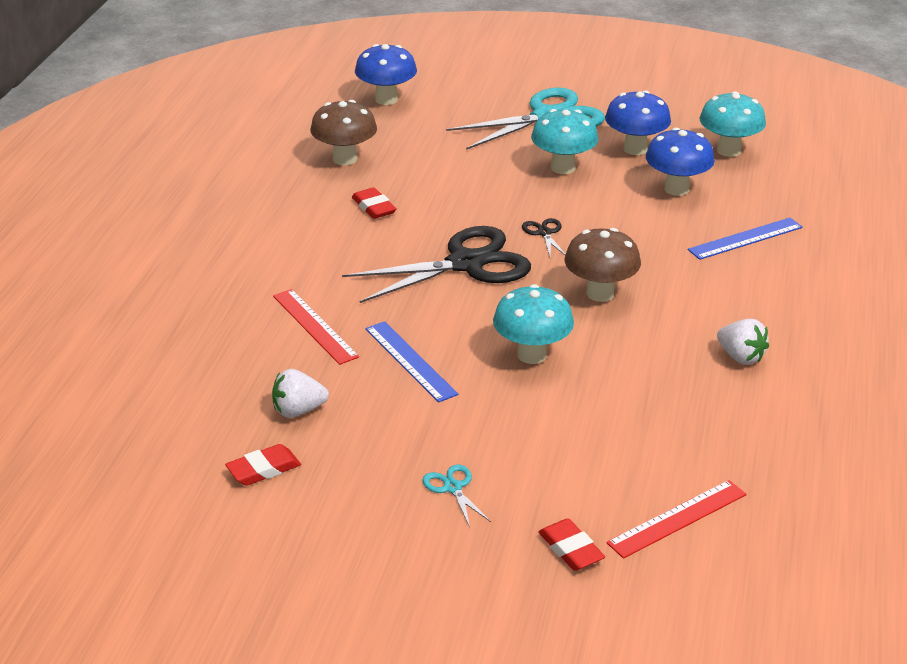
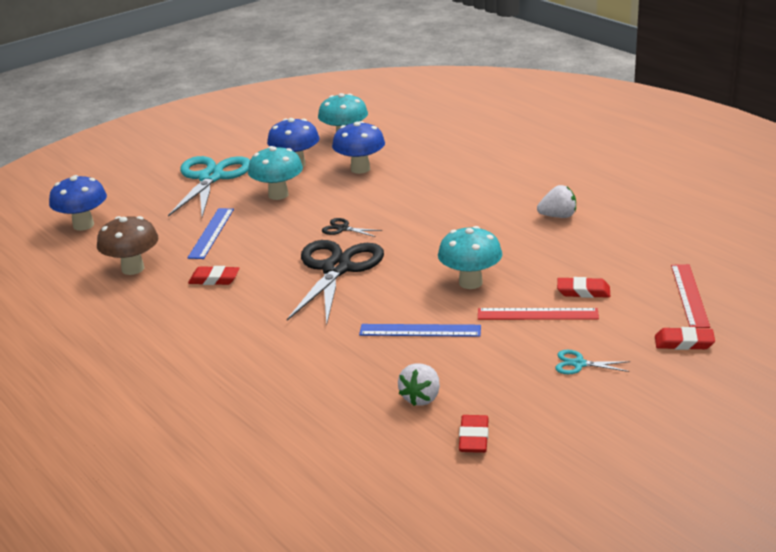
camera: 50 degrees left, 5 degrees down
red ruler [273,289,359,365] -> red ruler moved to [478,308,599,320]
brown mushroom [564,228,641,302] -> none
blue ruler [688,218,803,260] -> blue ruler moved to [187,208,234,259]
none -> red eraser [557,277,610,298]

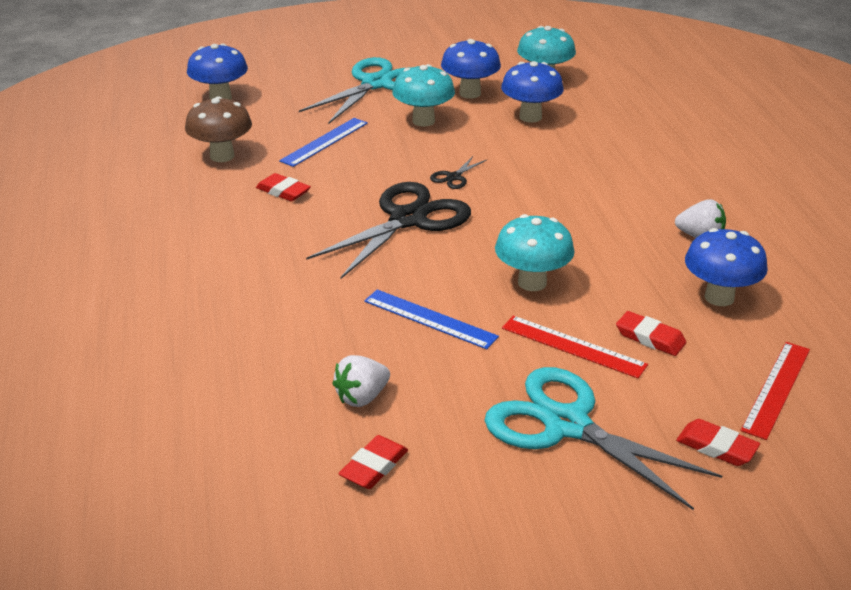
camera: 25 degrees right, 5 degrees up
black scissors [322,218,382,237] -> black scissors turned 105 degrees counterclockwise [430,156,486,189]
turquoise scissors [555,350,630,374] -> turquoise scissors [484,367,722,510], size x2.44
none -> blue mushroom [685,228,768,306]

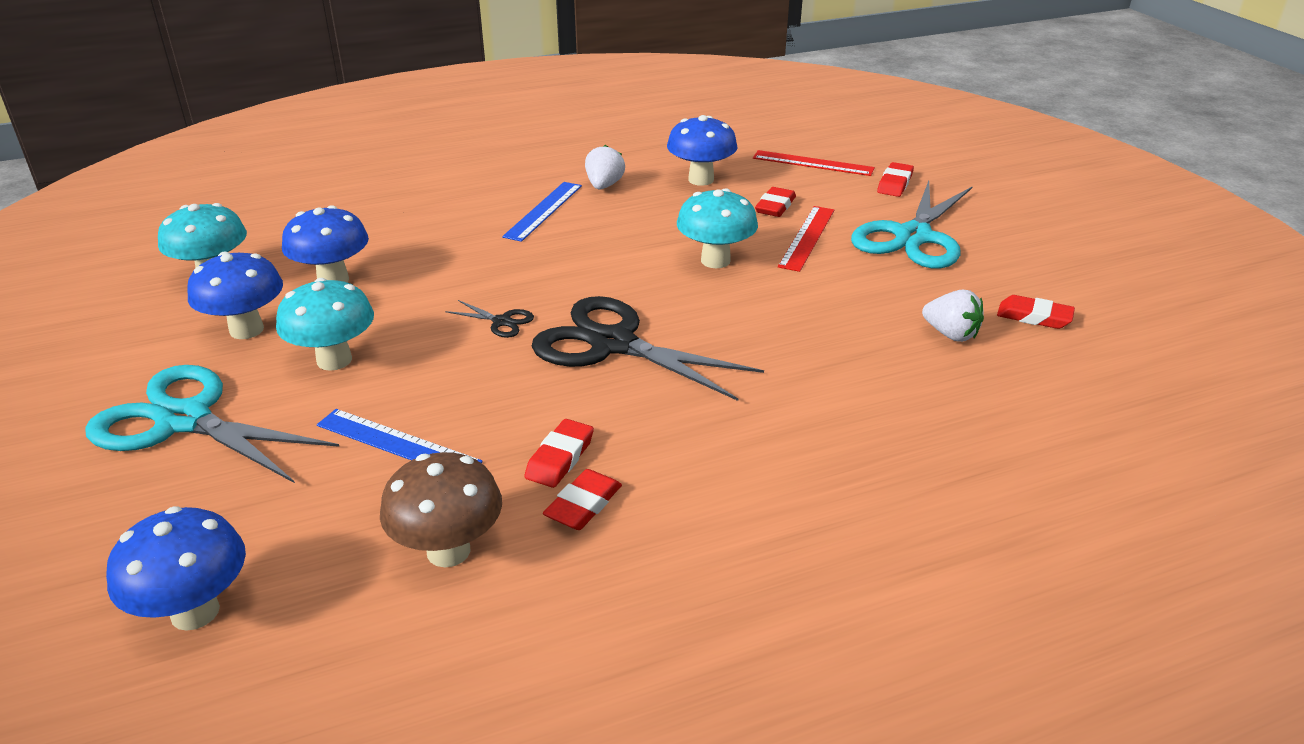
camera: 100 degrees left, 0 degrees up
blue ruler [364,289,499,349] -> blue ruler moved to [502,182,582,242]
none -> red eraser [543,469,622,530]

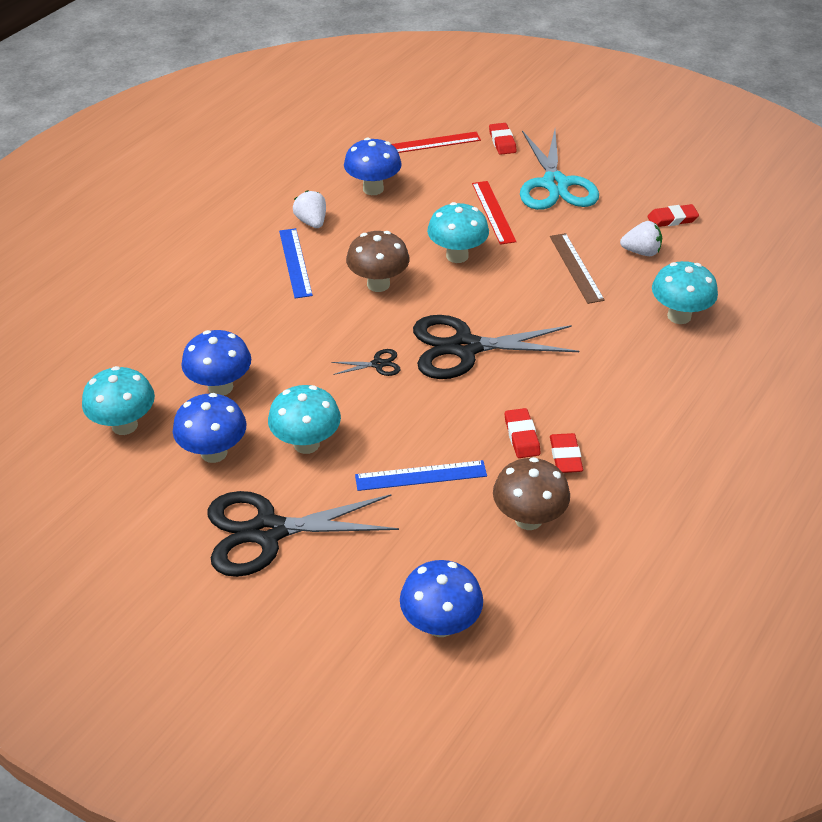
camera: 35 degrees left, 10 degrees up
turquoise scissors [85,365,339,483] -> black scissors [208,491,399,577]
red eraser [755,187,796,217] -> none
none -> brown mushroom [346,231,410,292]
none -> brown ruler [550,233,605,304]
none -> turquoise mushroom [652,261,718,324]

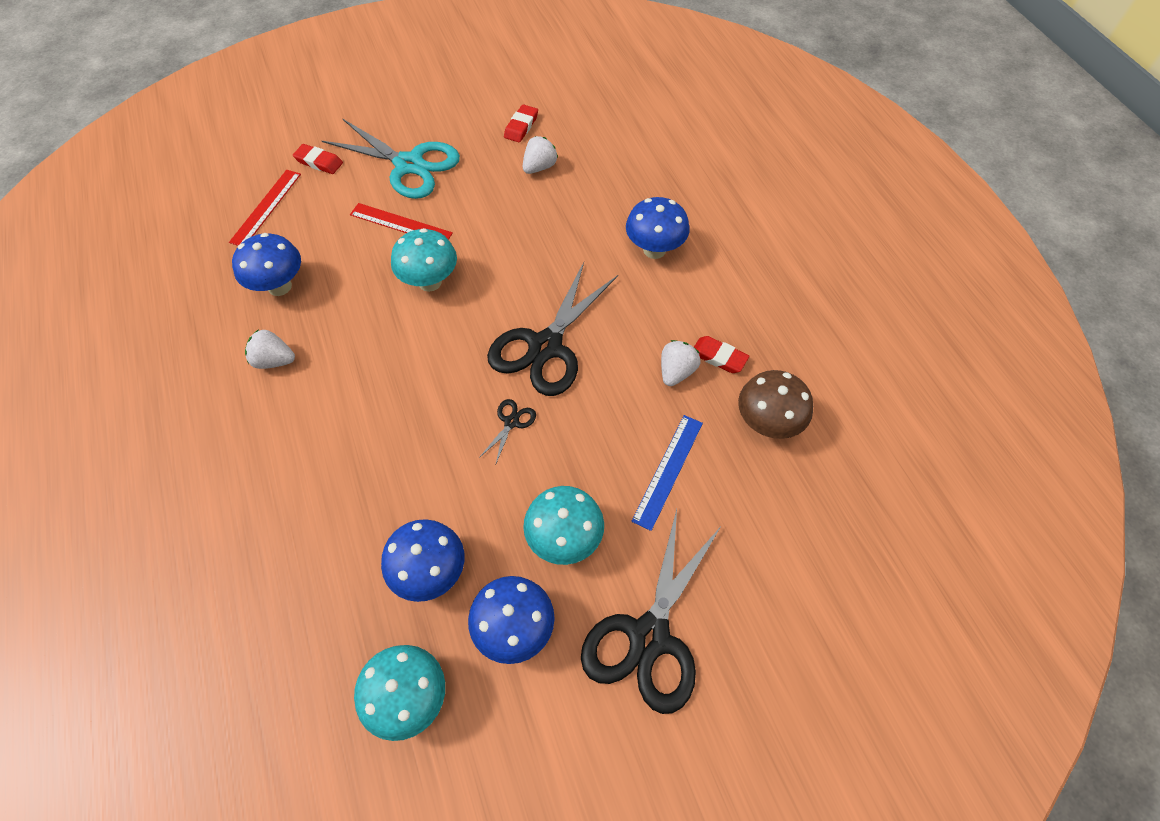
camera: 55 degrees left, 15 degrees up
blue ruler [279,228,313,298] -> none
brown mushroom [346,231,410,292] -> none
blue mushroom [400,560,483,637] -> blue mushroom moved to [626,197,690,259]
red eraser [505,408,540,458] -> white strawberry [661,340,701,386]
brown ruler [550,233,605,304] -> none
turquoise mushroom [652,261,718,324] -> none

